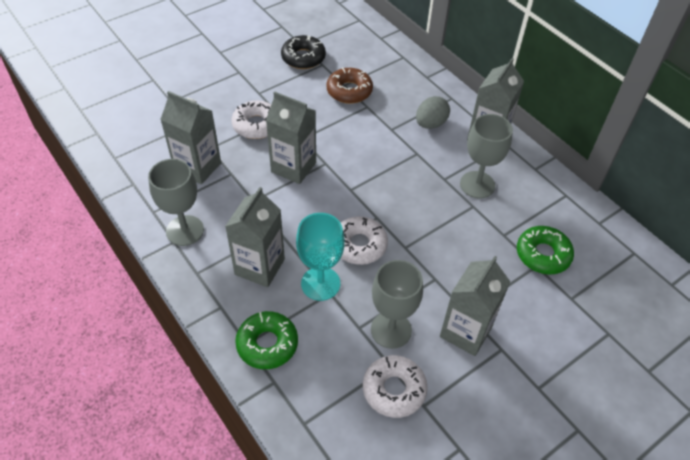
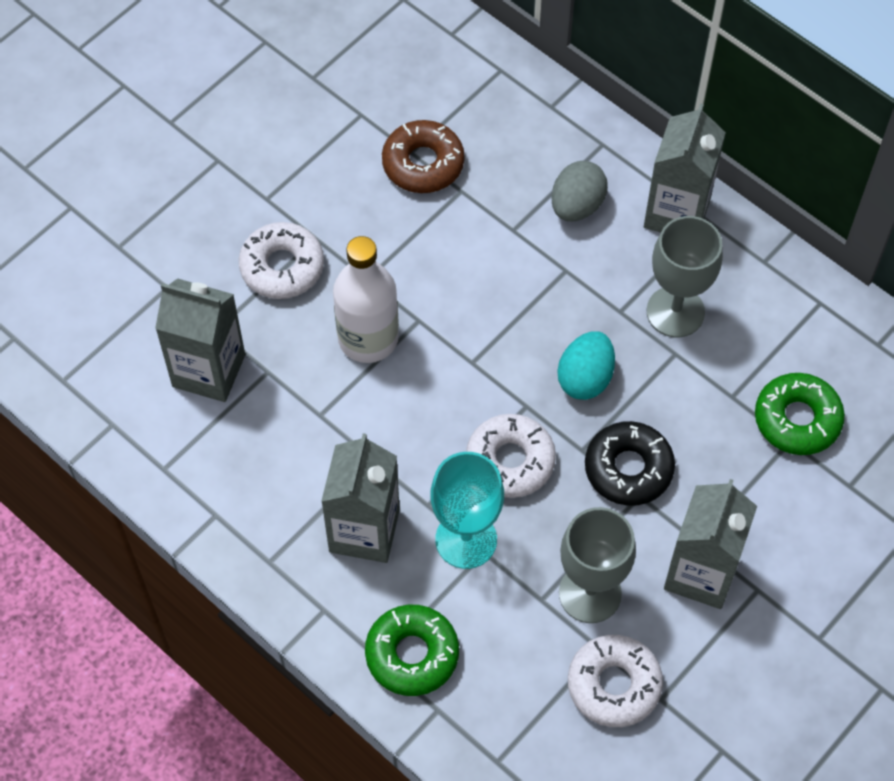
camera: 10 degrees left, 10 degrees up
grey goblet [148,159,204,246] -> none
grey carton [266,92,316,184] -> white bottle [333,236,399,363]
black donut [281,35,326,69] -> black donut moved to [585,421,675,506]
none -> turquoise egg [558,331,615,400]

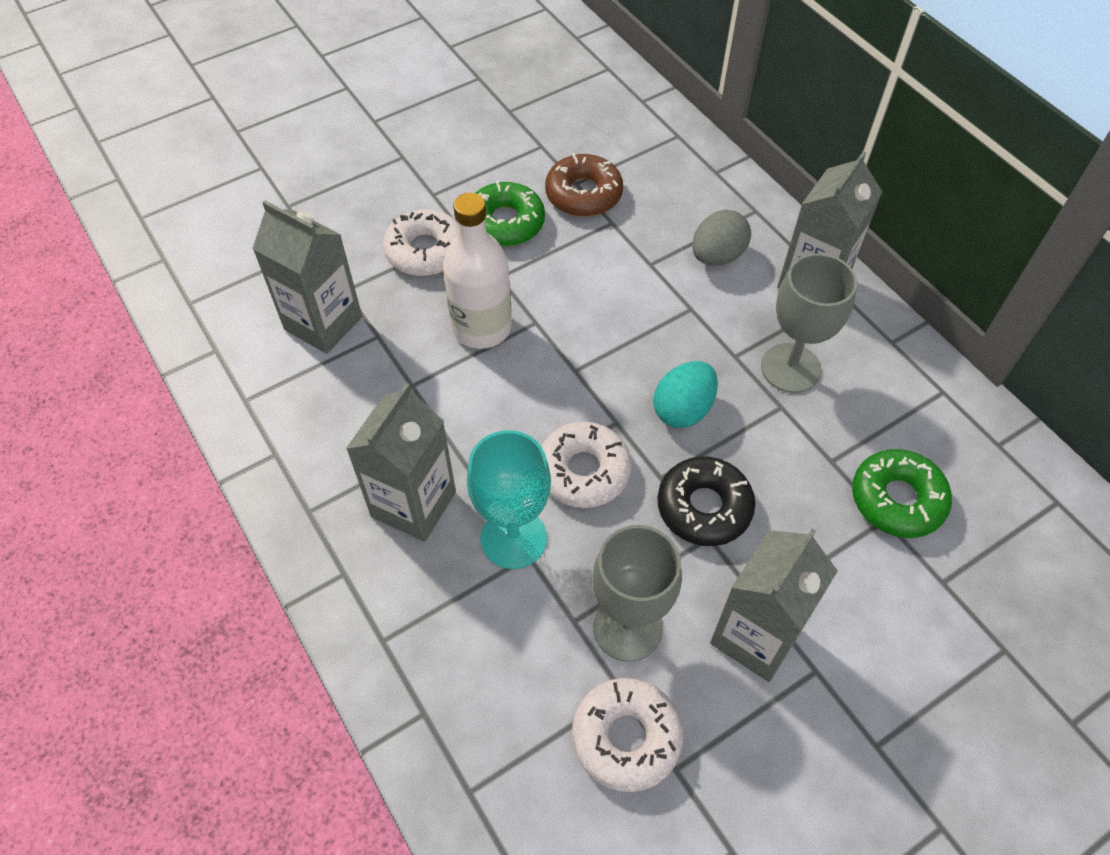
camera: 15 degrees right, 5 degrees down
green donut [365,605,459,696] -> green donut moved to [476,180,545,247]

